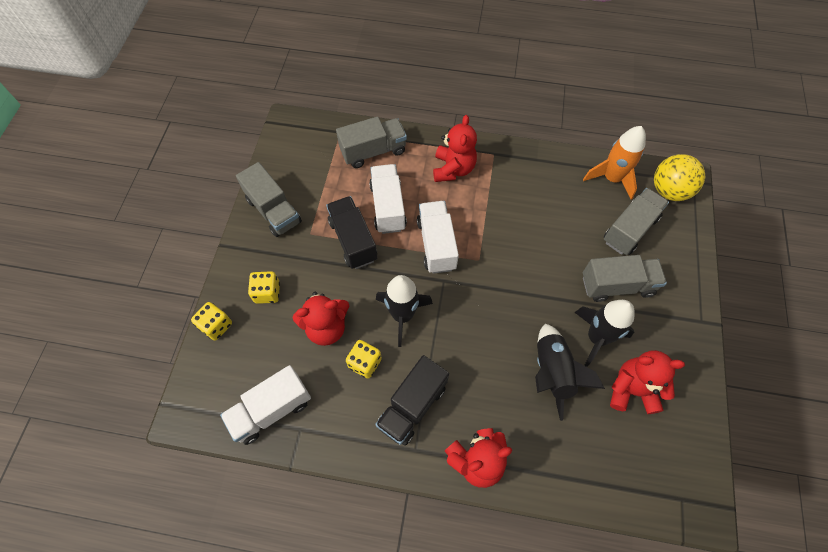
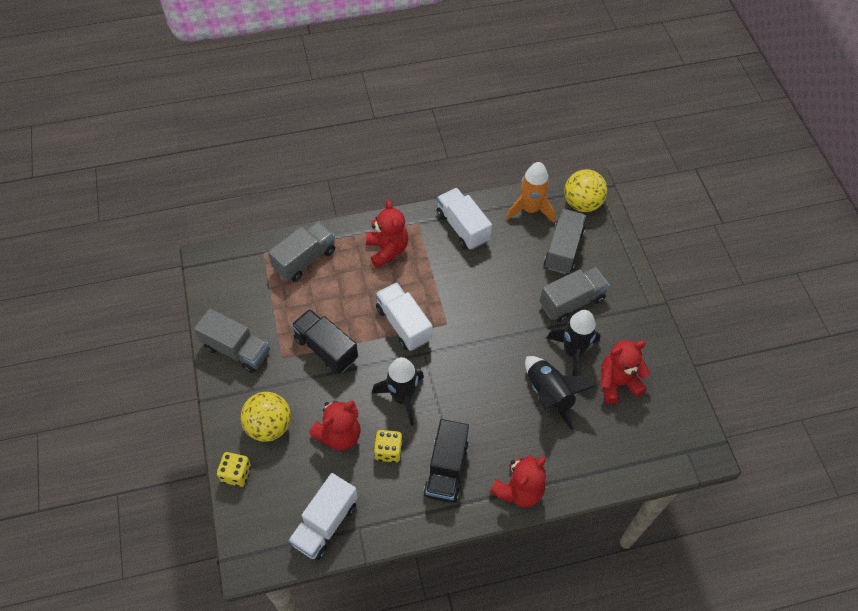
camera: 25 degrees left, 5 degrees down
yellow dice [248,271,280,304] -> yellow ball [241,392,291,442]
white truck [369,164,407,234] -> white truck moved to [437,188,492,250]

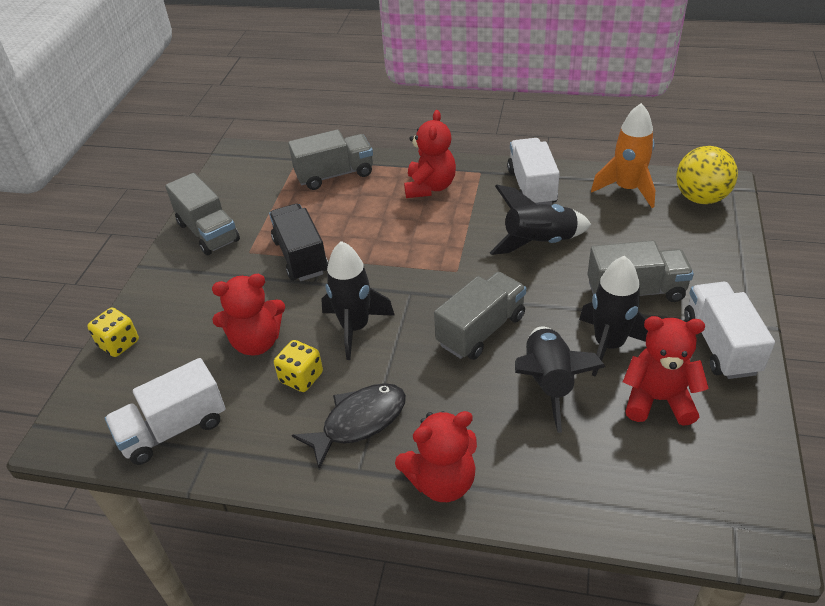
camera: 30 degrees right, 15 degrees down
yellow ball [241,392,291,442] -> none
white truck [375,282,433,351] -> white truck moved to [684,282,775,379]
black truck [423,419,469,503] -> black fish [292,383,406,469]
grey truck [544,209,586,274] -> grey truck moved to [434,272,526,360]
none -> black rocket [490,185,591,255]

